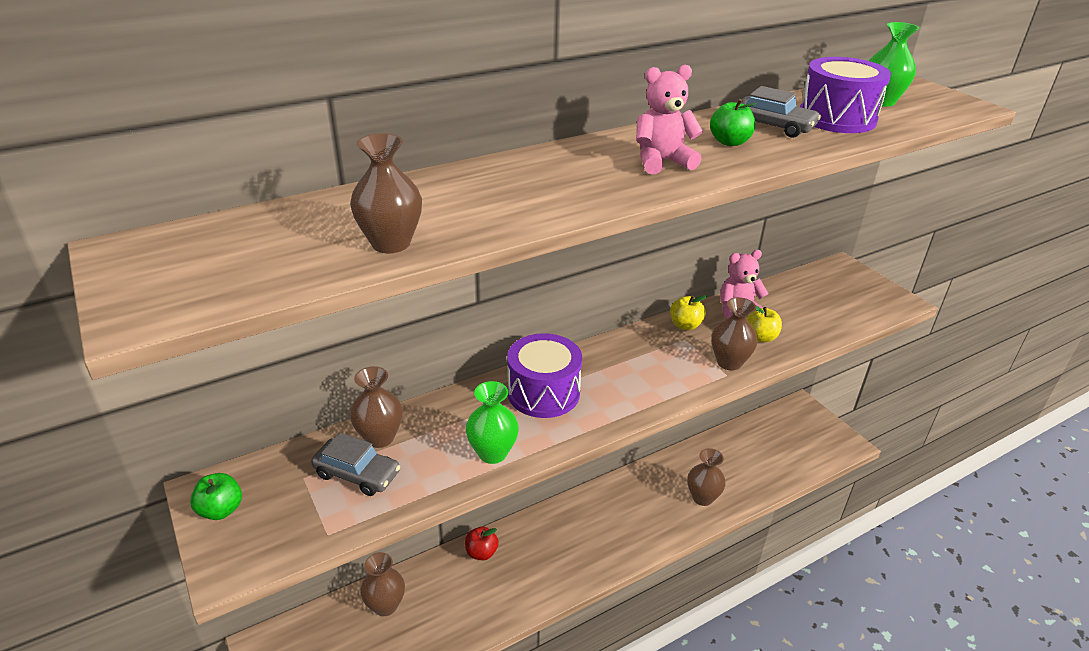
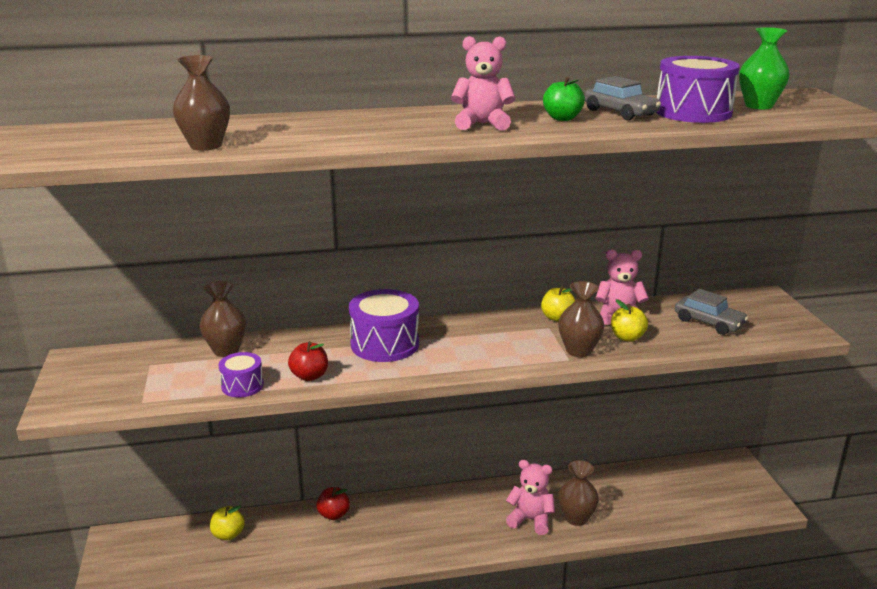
camera: 20 degrees right, 10 degrees down
green apple [190,473,242,520] -> none
grey car [311,433,400,496] -> grey car moved to [675,289,748,335]
brown vase [360,552,405,616] -> yellow apple [210,505,245,540]
green vase [466,381,519,464] -> red apple [288,341,328,381]
none -> purple drum [218,352,264,397]
none -> pink teddy bear [506,460,555,535]

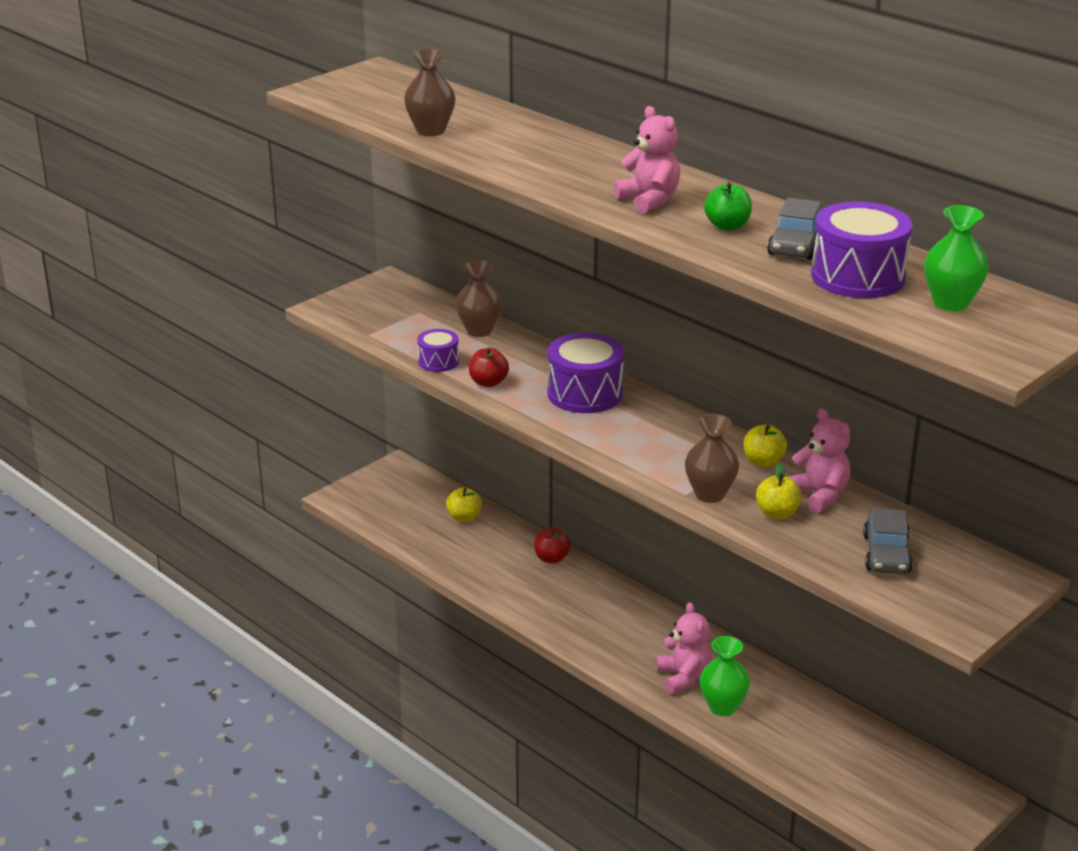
camera: 55 degrees right, 5 degrees up
brown vase [558,460,599,526] -> green vase [700,636,750,716]

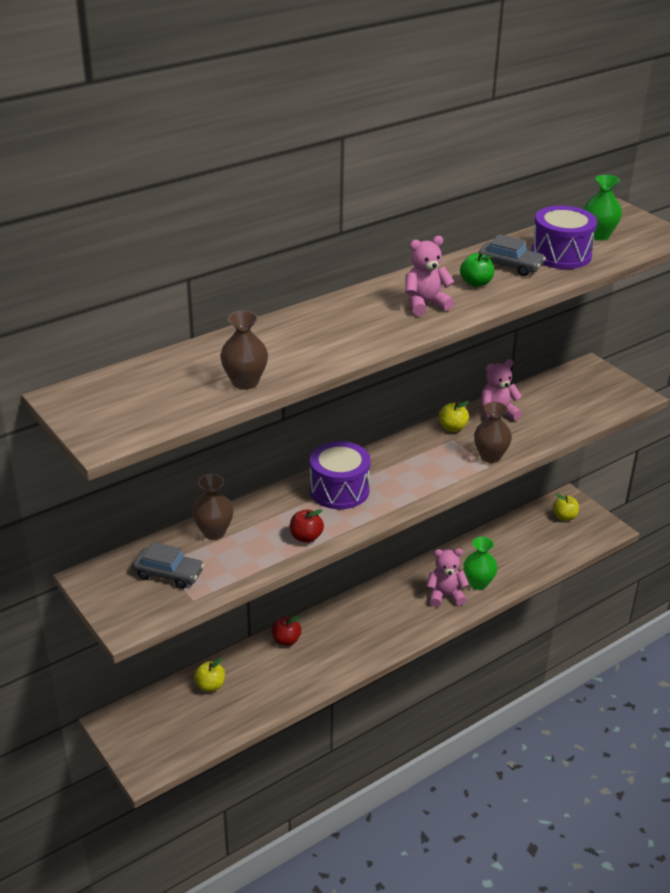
camera: 80 degrees left, 5 degrees up
purple drum [417,329,459,372] -> none
yellow apple [756,463,802,519] -> yellow apple moved to [553,494,579,521]
grey car [863,508,913,574] -> grey car moved to [133,542,204,589]

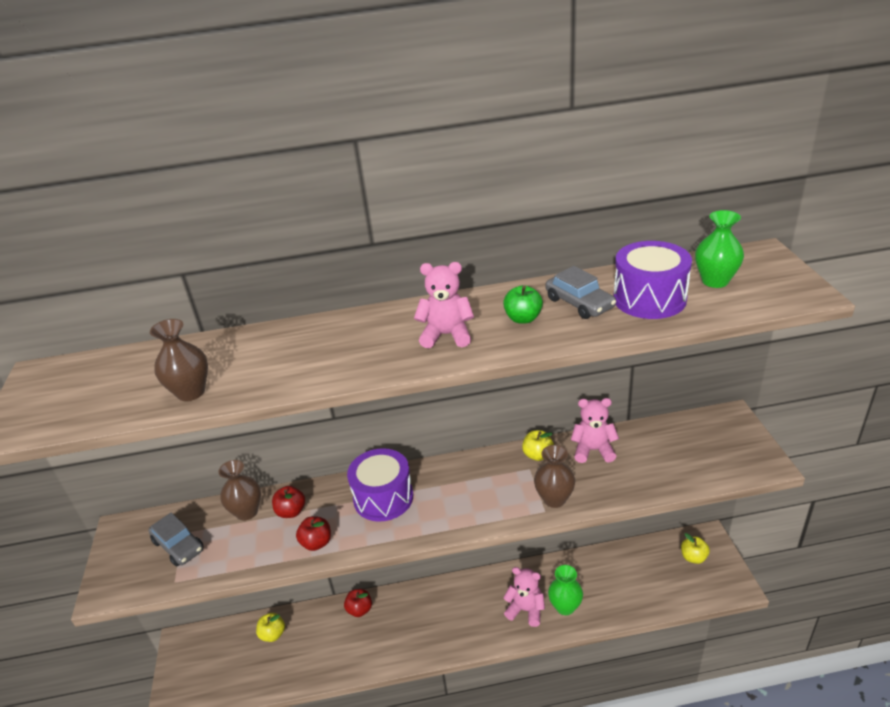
camera: 30 degrees right, 0 degrees up
none -> red apple [272,486,305,518]

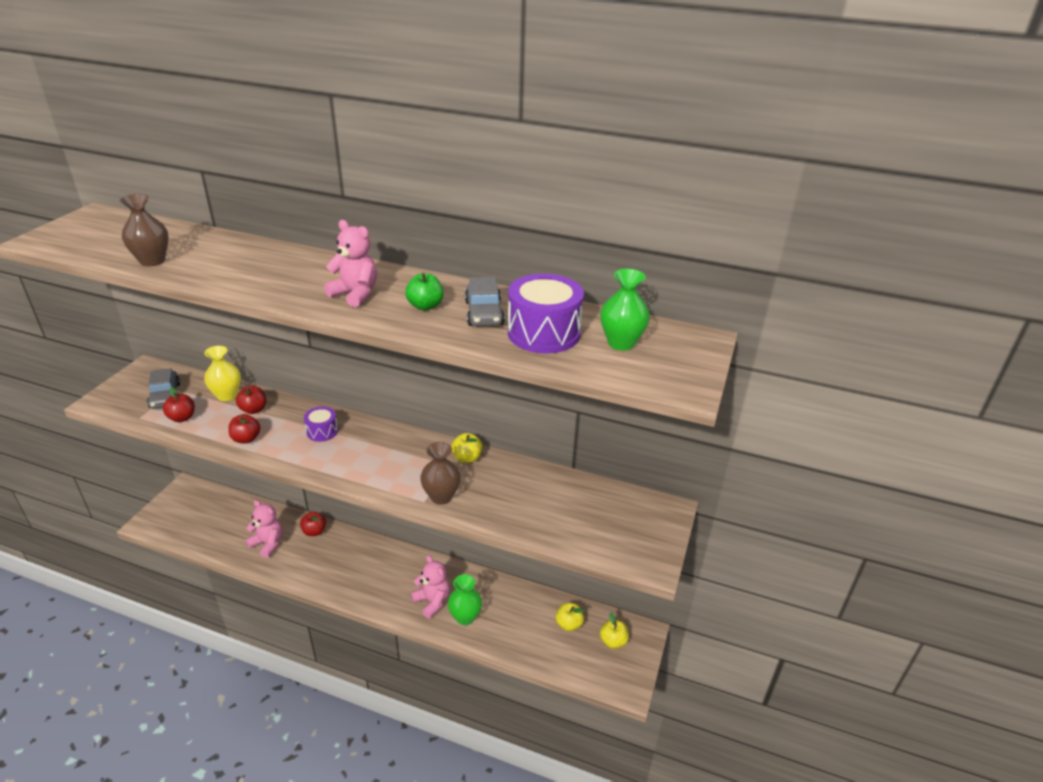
camera: 25 degrees right, 0 degrees up
brown vase [218,460,261,520] -> yellow vase [204,346,241,401]
yellow apple [256,613,285,642] -> yellow apple moved to [556,603,584,631]
purple drum [347,448,413,522] -> purple drum [304,407,338,442], size x0.56
pink teddy bear [571,398,619,463] -> pink teddy bear moved to [245,500,283,558]
none -> red apple [163,387,195,422]

